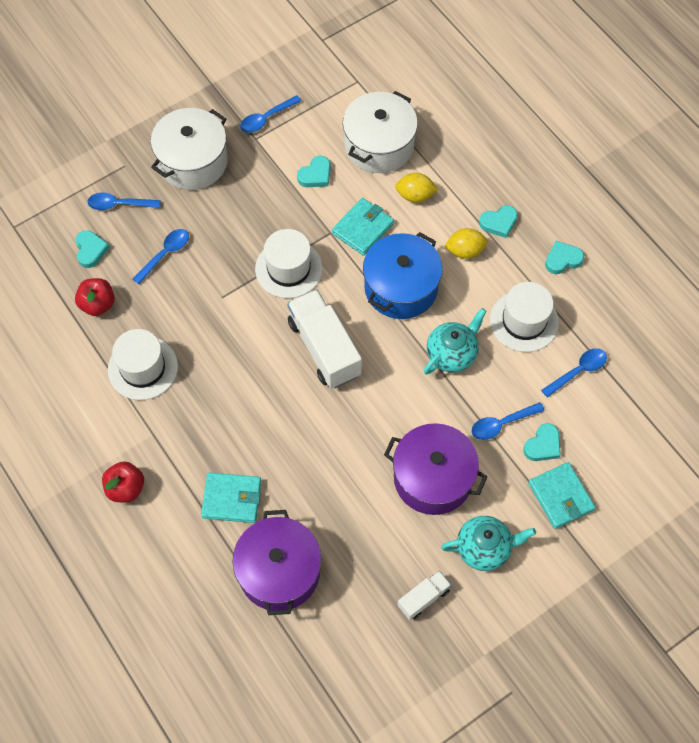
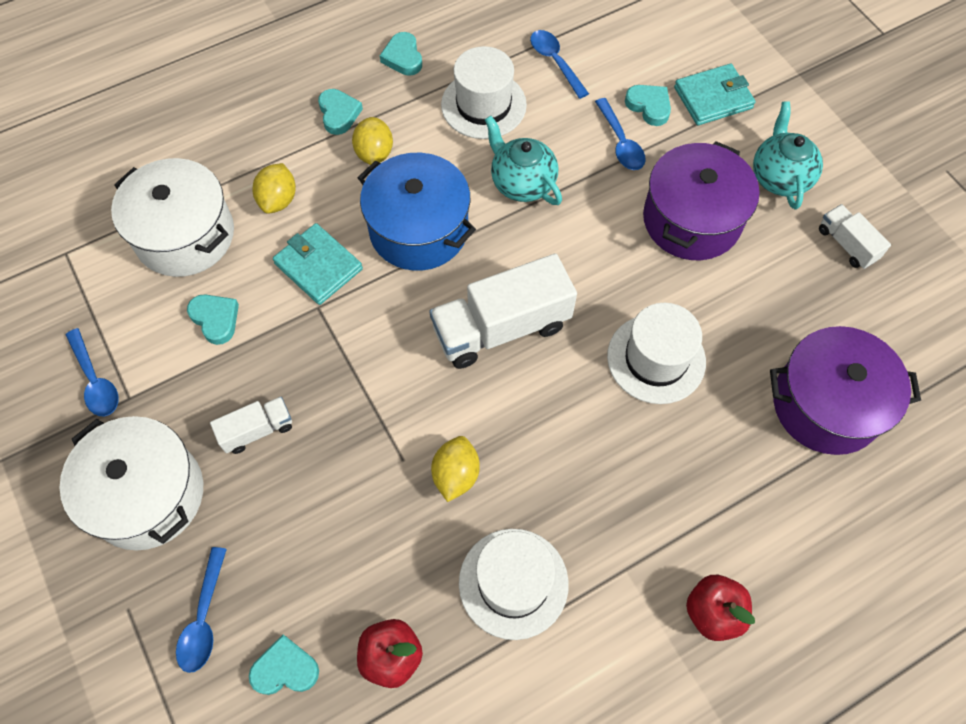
camera: 85 degrees left, 0 degrees up
blue spoon [133,229,189,284] -> none
turquoise wallet [201,473,261,523] -> none
white hat [255,229,323,298] -> white hat moved to [607,303,706,404]
none -> white truck [210,397,292,454]
none -> yellow lemon [431,436,480,502]

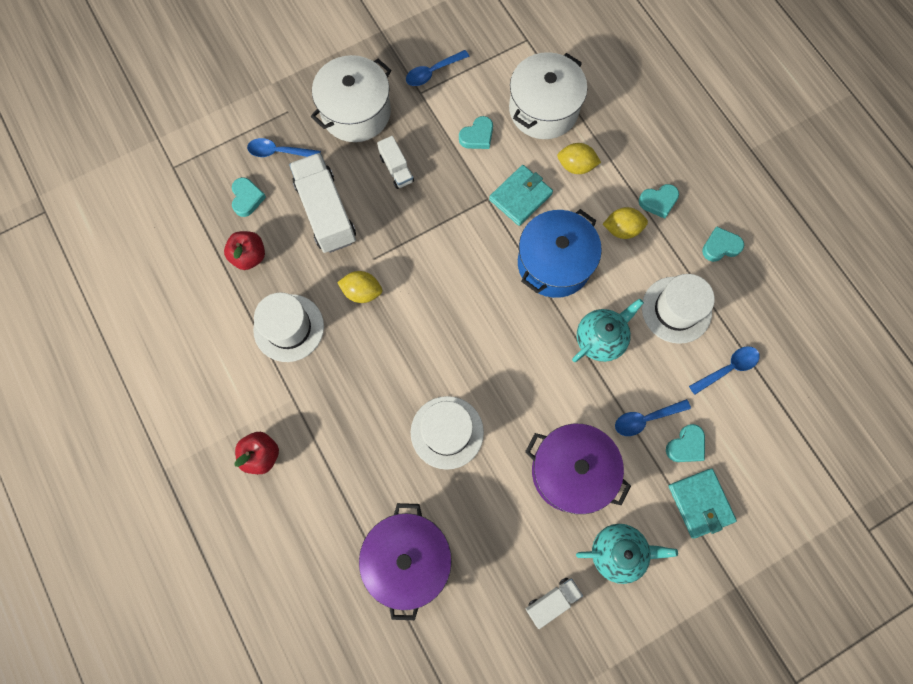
camera: 90 degrees right, 10 degrees up
white truck [429,253,577,369] -> white truck moved to [289,153,356,253]

